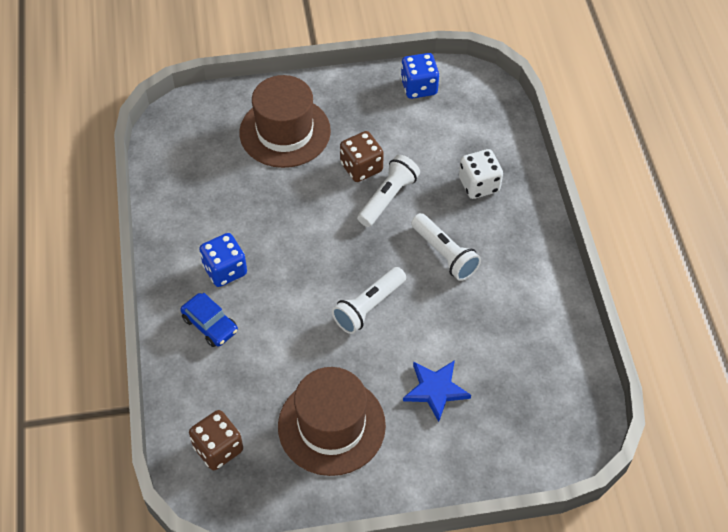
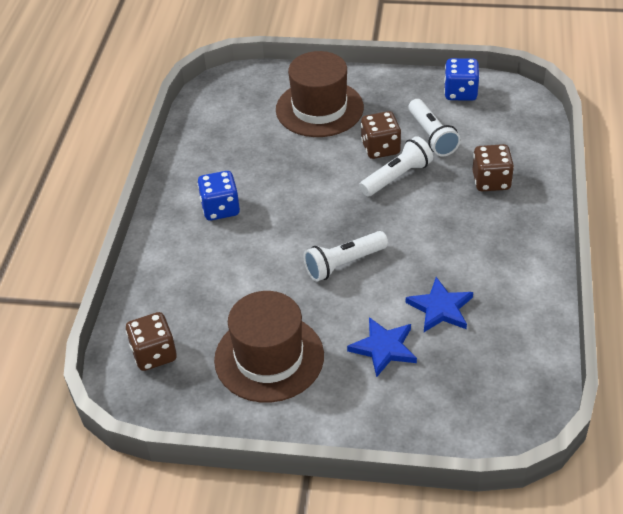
camera: 20 degrees right, 10 degrees down
blue car [180,293,238,347] -> none
white flashlight [411,213,481,281] -> white flashlight moved to [408,99,461,156]
white dice [459,149,503,199] -> brown dice [472,144,514,191]
none -> blue star [406,277,473,332]

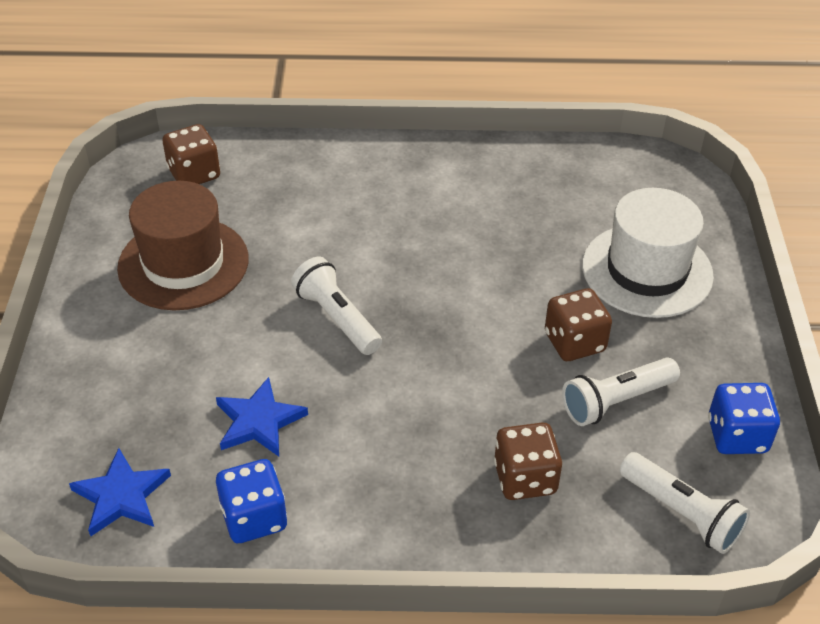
camera: 80 degrees right, 0 degrees up
blue dice [197,171,240,220] -> blue dice moved to [216,459,287,543]
brown hat [276,51,364,137] -> white hat [582,188,714,318]
blue star [347,317,417,378] -> blue star moved to [69,448,171,536]
white flashlight [359,136,433,196] -> white flashlight moved to [619,452,750,554]

